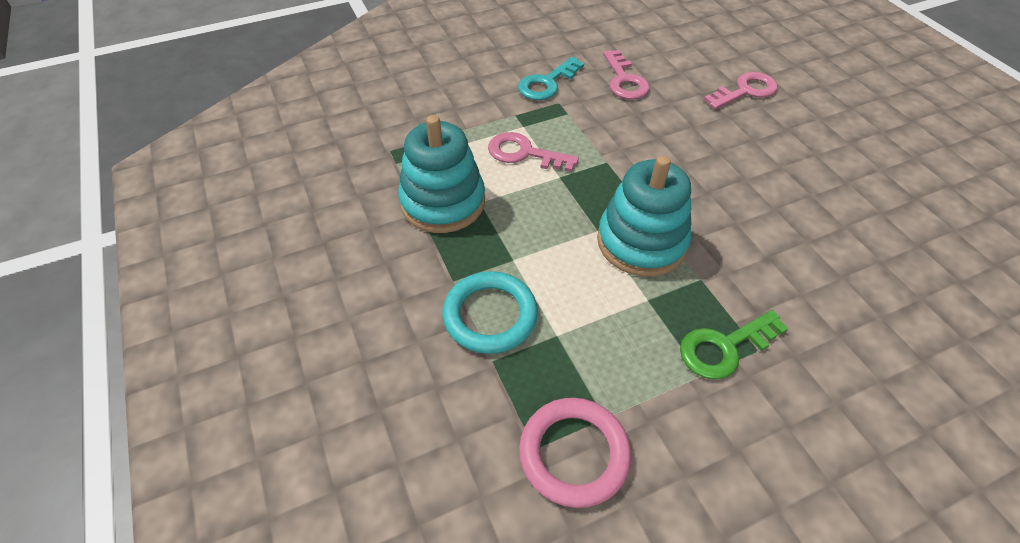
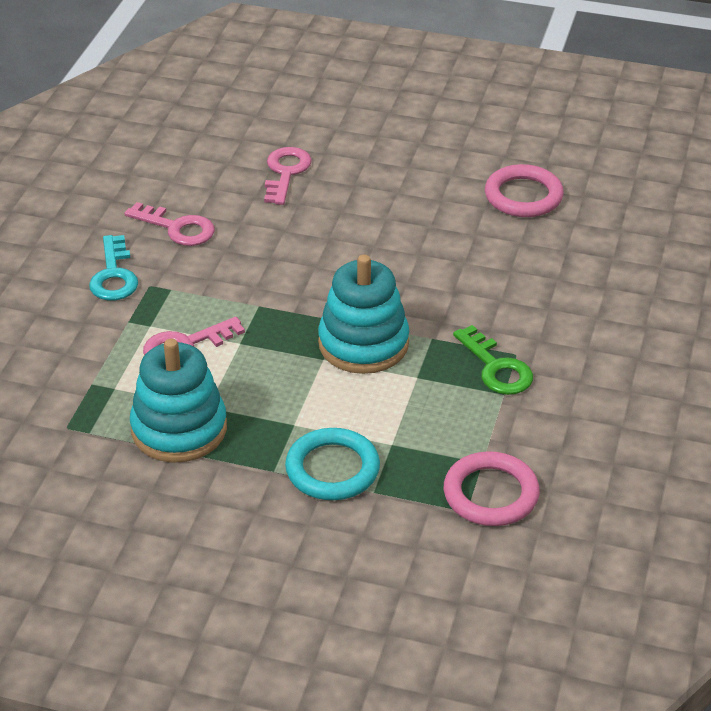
camera: 50 degrees left, 10 degrees down
green key [680,310,789,380] -> green key turned 45 degrees counterclockwise [453,325,533,395]
none -> pink ring [485,164,564,217]

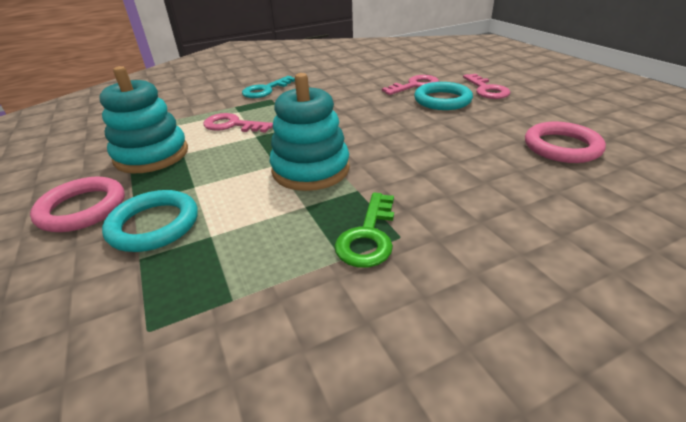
camera: 50 degrees right, 5 degrees down
pink key [124,202,215,246] -> pink key moved to [463,74,510,99]
pink ring [444,451,540,526] -> pink ring moved to [30,177,125,232]
none -> turquoise ring [414,82,473,110]

